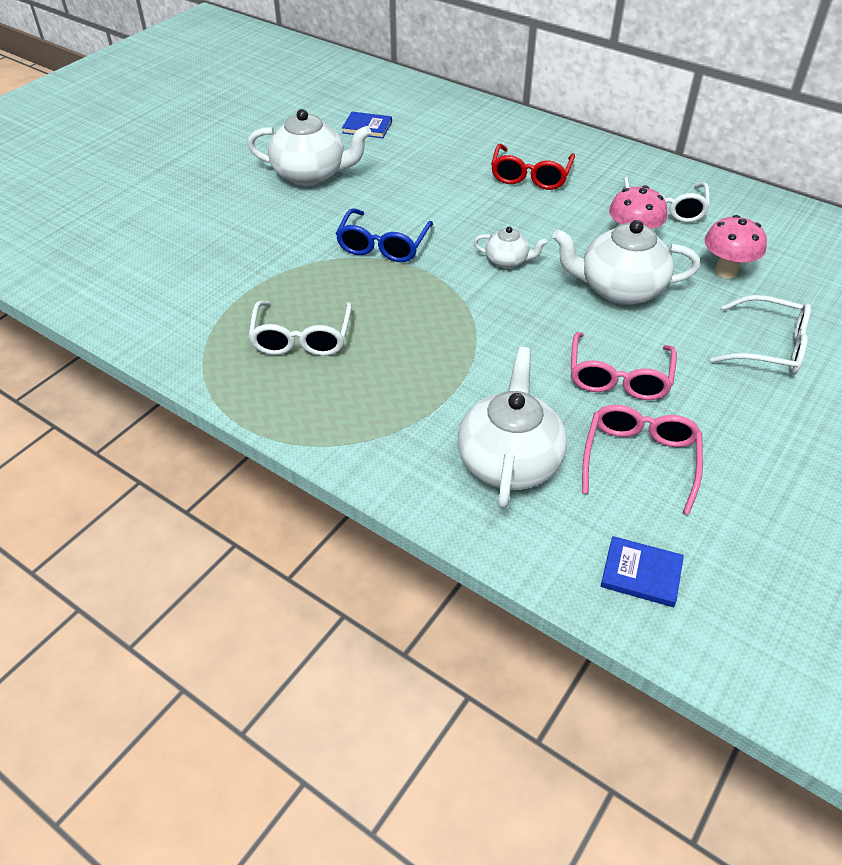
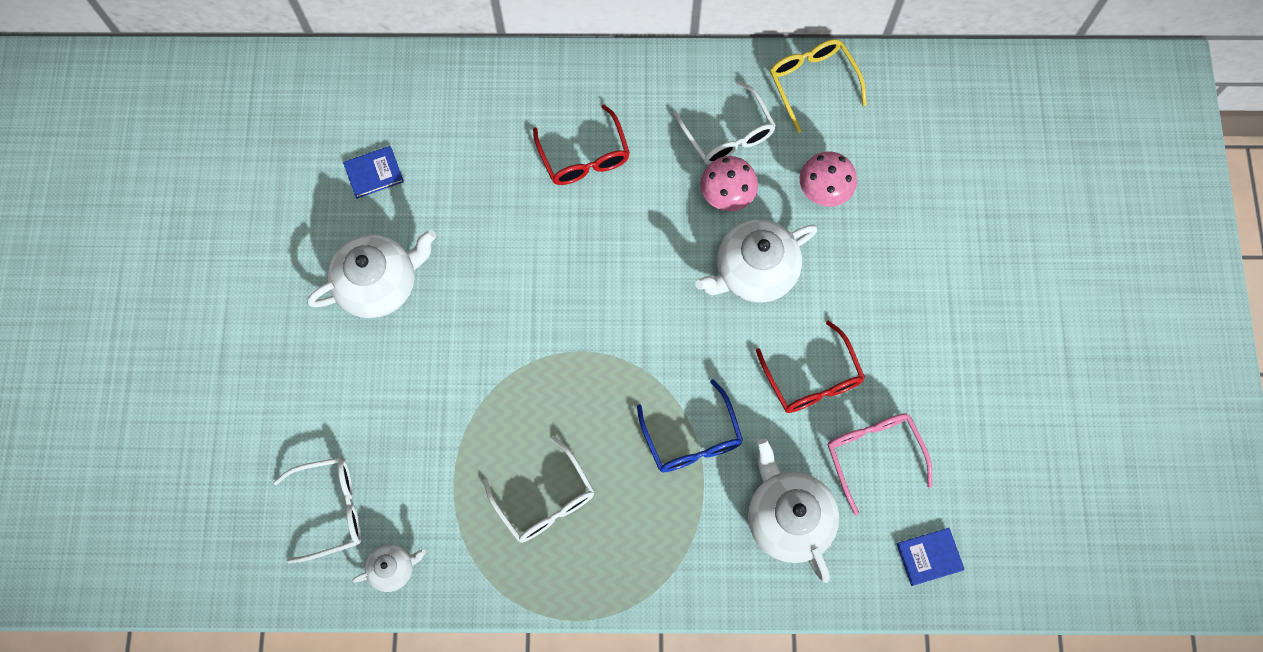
camera: 35 degrees left, 25 degrees up
blue glasses [336,208,433,262] -> blue glasses moved to [637,379,743,472]
white teapot [474,227,548,269] -> white teapot moved to [352,544,426,592]
pink glasses [571,332,677,400] -> red glasses [756,320,865,413]
white glasses [710,295,811,375] -> white glasses moved to [273,457,361,564]
none -> yellow glasses [770,39,867,133]

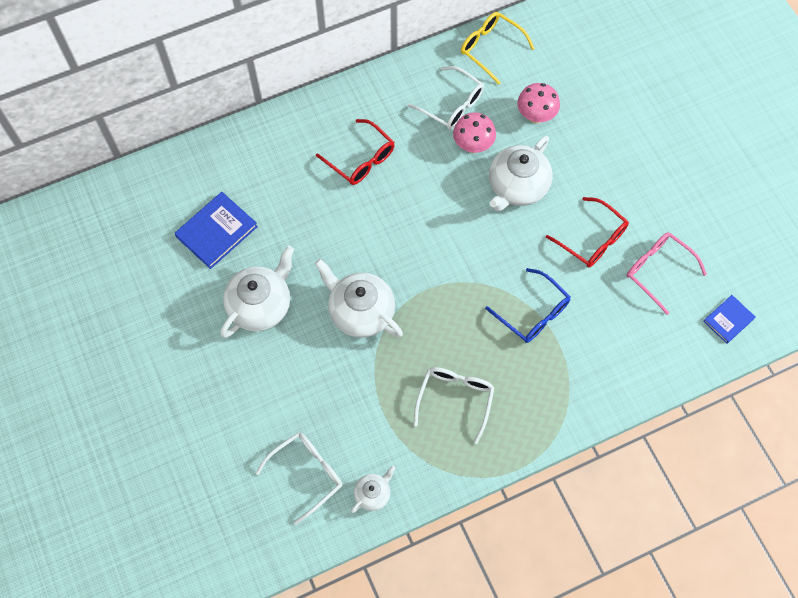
camera: 25 degrees left, 5 degrees down
blue book [343,146,404,199] -> blue book [174,192,258,269], size x1.65
white glasses [483,436,594,543] -> white glasses turned 105 degrees counterclockwise [414,367,494,444]
white teapot [748,439,839,583] -> white teapot moved to [315,259,403,338]

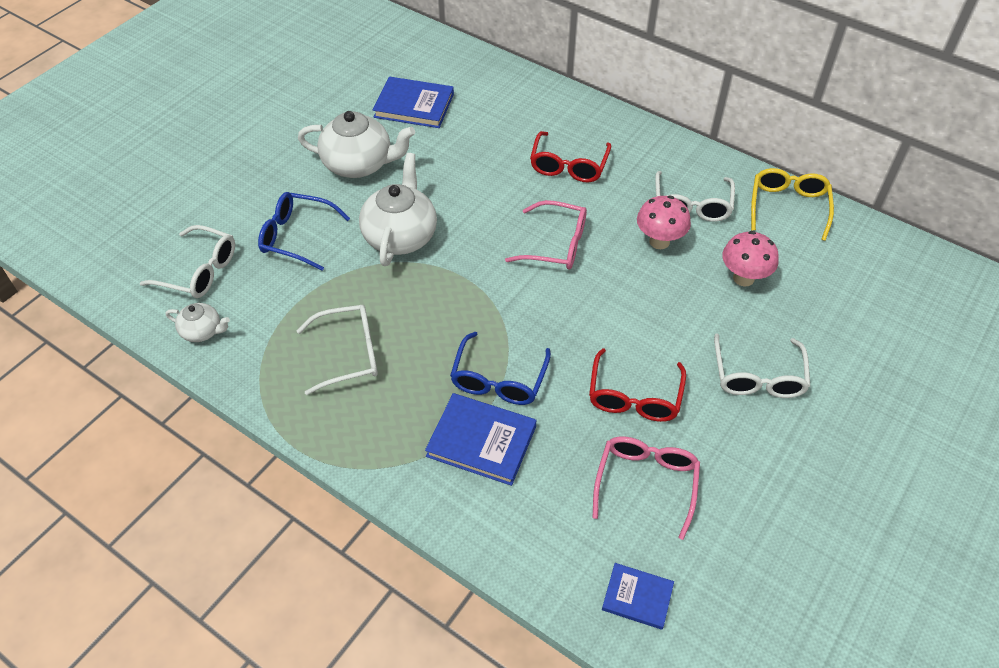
camera: 60 degrees right, 15 degrees down
white teapot [489,136,552,211] -> none
none -> blue glasses [258,192,350,271]
none -> blue book [425,393,537,486]
none -> pink glasses [505,200,587,270]
none -> white glasses [714,333,810,398]

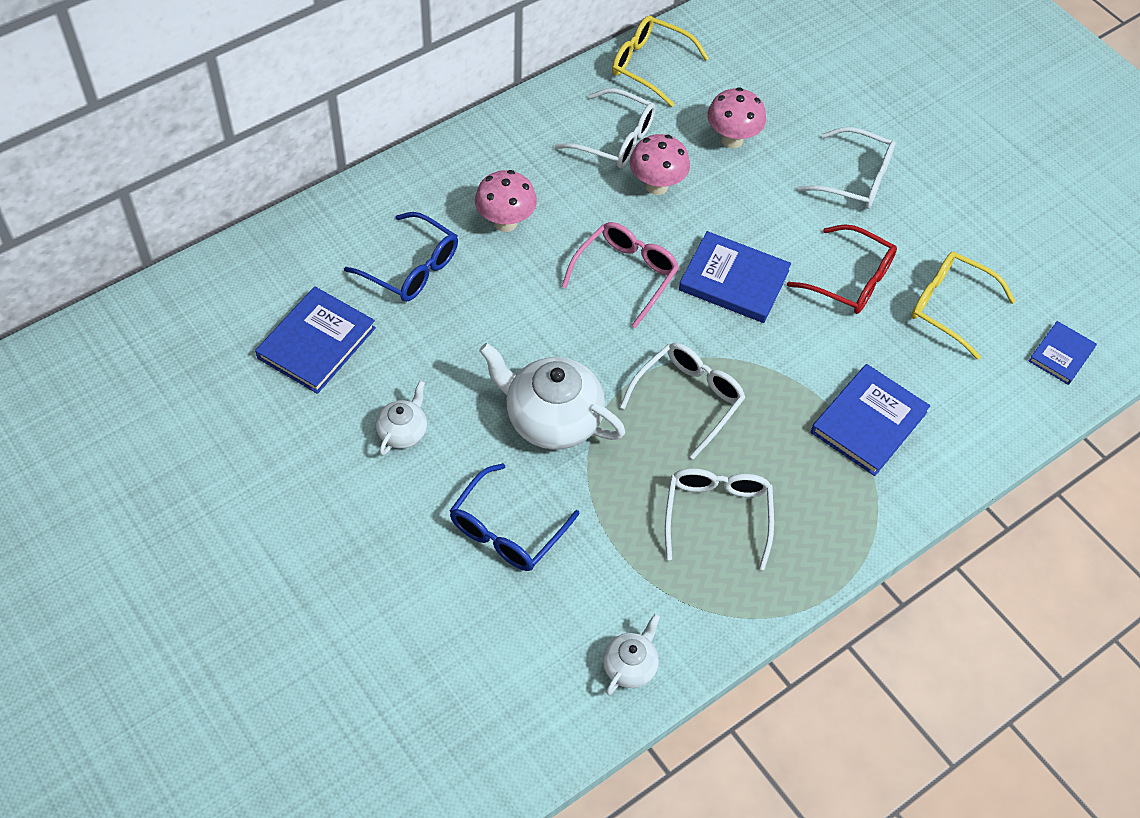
camera: 75 degrees left, 5 degrees up
white glasses [140,225,235,298] -> white glasses moved to [620,343,745,459]
white teapot [298,111,415,178] -> white teapot [376,381,427,456], size x0.52
blue glasses [450,332,551,405] -> blue glasses moved to [344,212,458,302]
red glasses [530,131,611,182] -> pink mushroom [475,170,537,232]
pink glasses [593,436,700,540] -> yellow glasses [911,252,1016,360]
none -> blue book [679,231,791,323]

